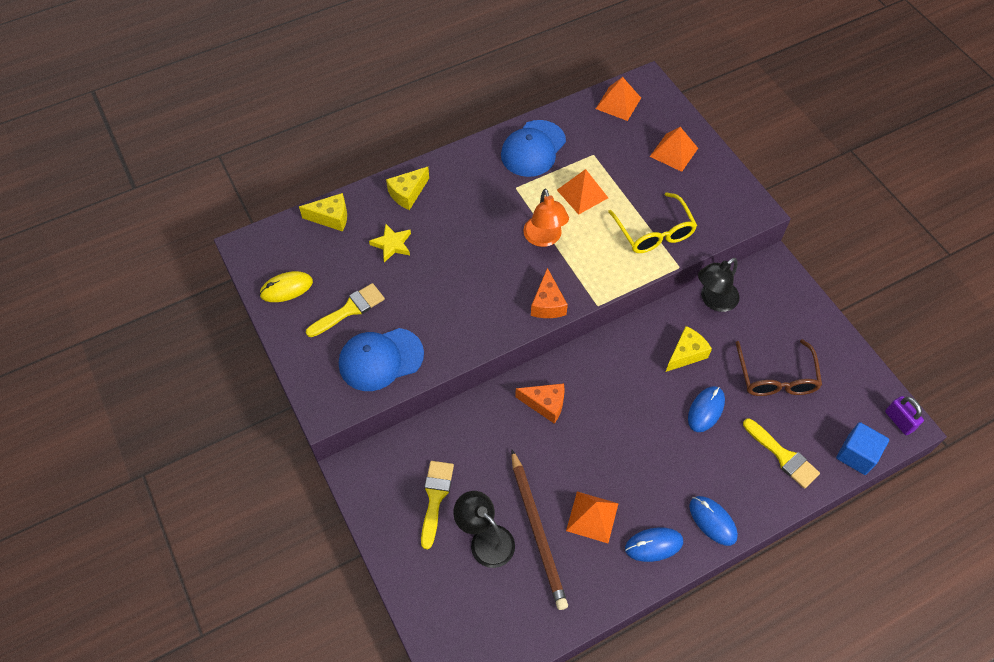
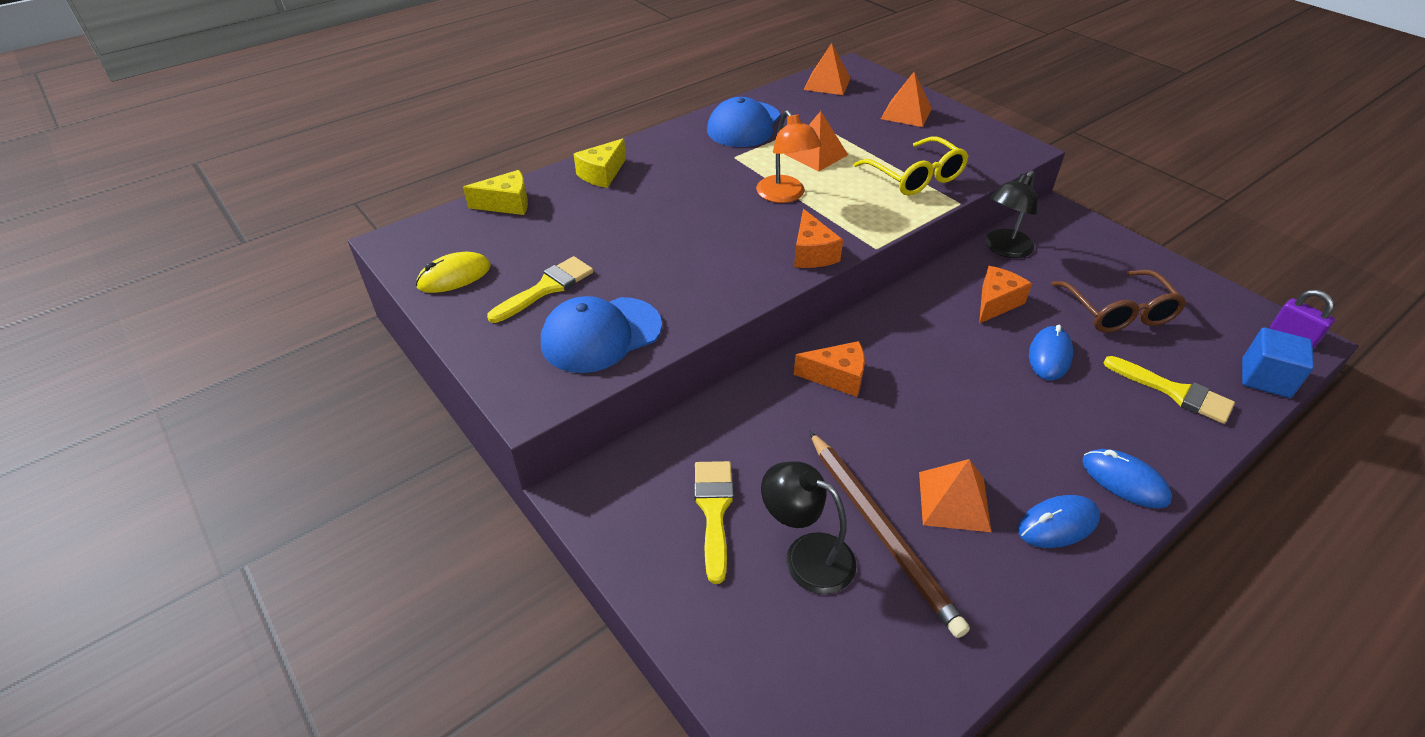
camera: 10 degrees left, 15 degrees down
yellow star [369,223,411,262] -> none
yellow cheese [666,326,712,372] -> orange cheese [979,266,1032,324]

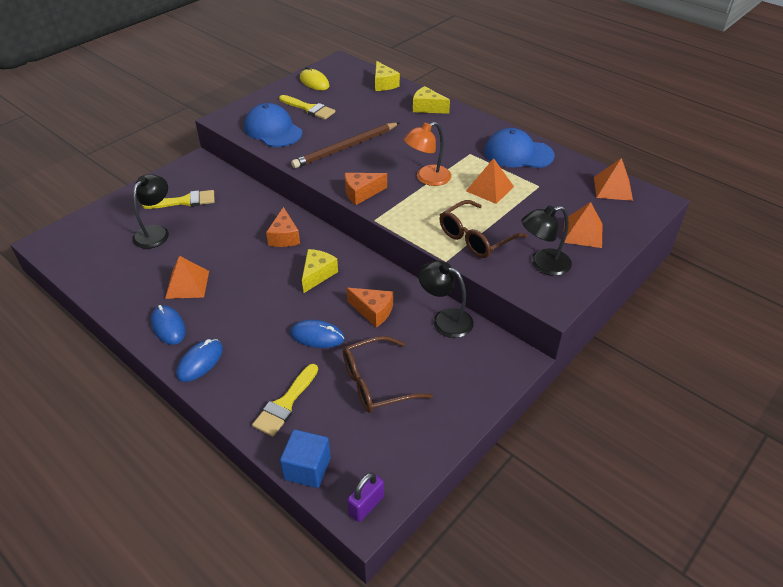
camera: 80 degrees right, 0 degrees up
brown pencil [810,432,970,638] -> brown pencil moved to [291,122,399,168]
yellow glasses [853,137,969,196] -> brown glasses [439,200,528,258]
none -> yellow cheese [302,249,338,293]
none -> black lamp [521,206,572,276]

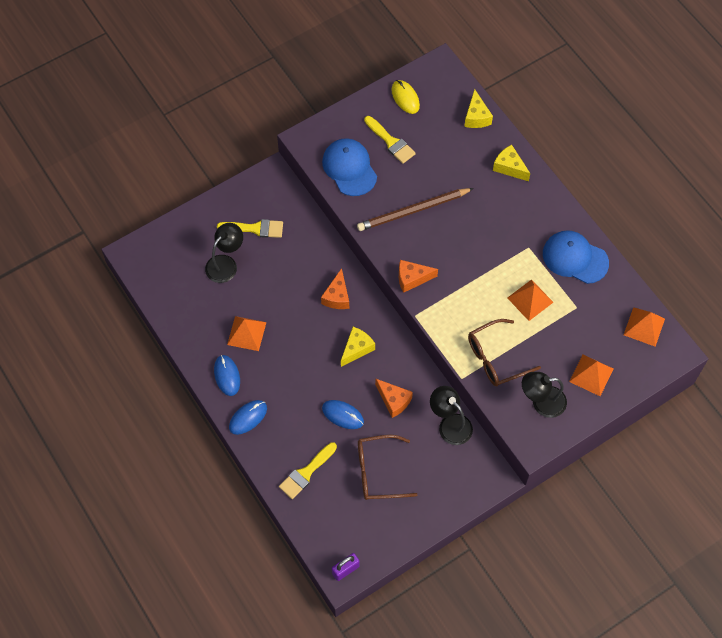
camera: 15 degrees right, 20 degrees up
blue cube [280,429,331,488] -> none
orange lamp [404,122,451,186] -> none

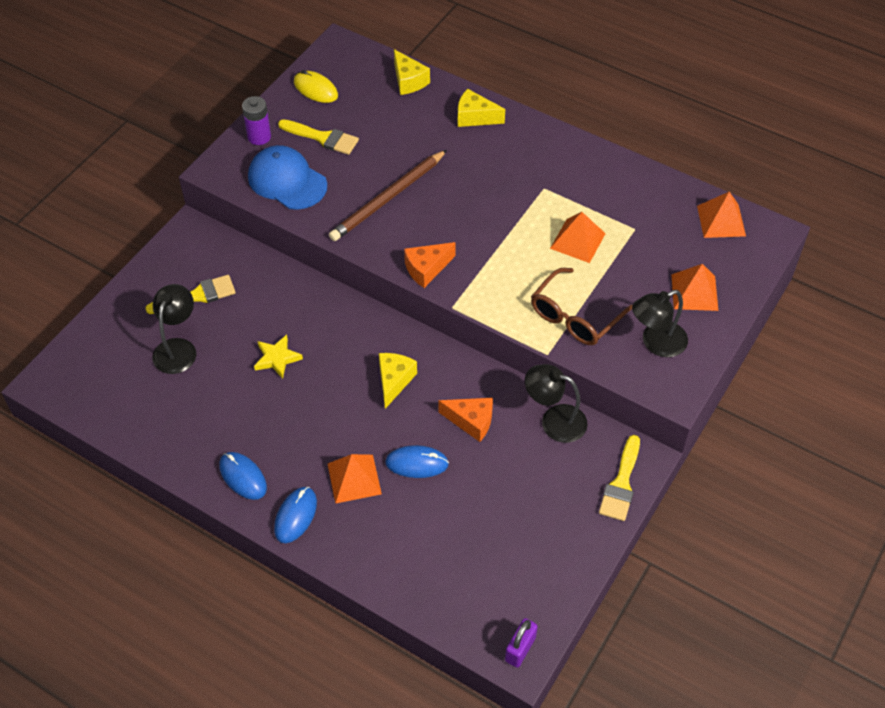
camera: 25 degrees left, 10 degrees down
orange pyramid [227,316,267,351] -> orange pyramid moved to [328,454,382,504]
yellow brush [279,442,337,499] -> yellow brush moved to [599,435,640,521]
orange cheese [321,268,349,309] -> none
brown glasses [358,435,417,500] -> none
blue cap [543,230,609,284] -> none
none -> purple battery [242,96,271,145]
none -> yellow star [254,335,303,379]

